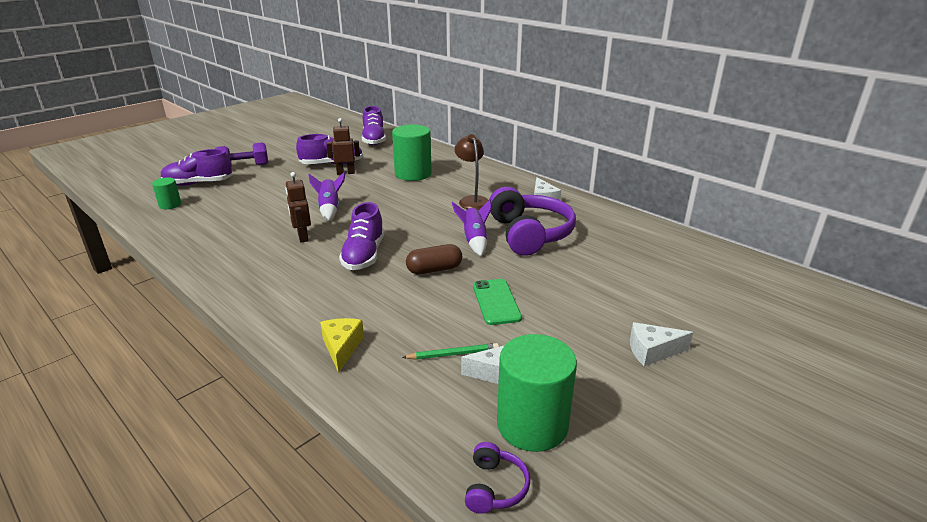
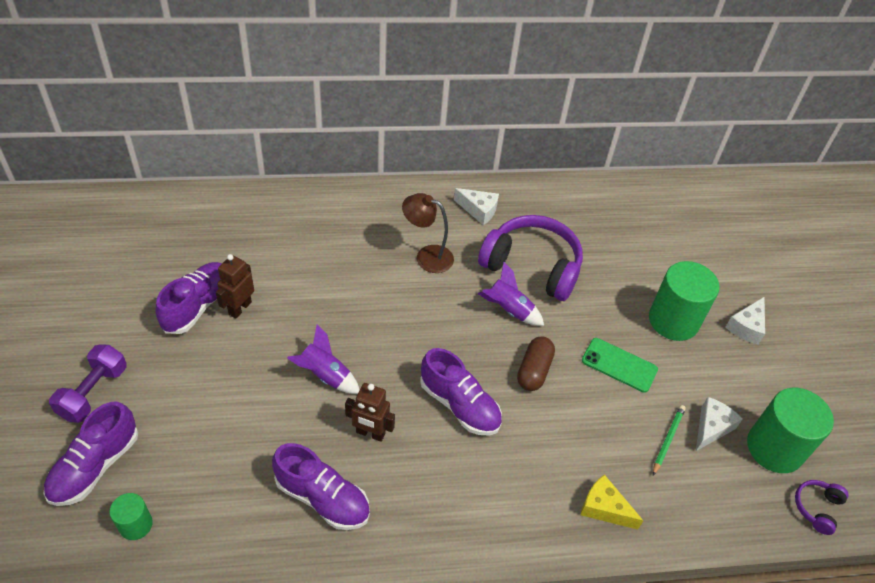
camera: 55 degrees left, 20 degrees up
purple shoe [362,106,386,145] -> purple shoe moved to [272,443,370,530]
green cylinder [392,124,432,181] -> green cylinder moved to [649,261,720,341]
purple headphones [465,442,530,514] -> purple headphones turned 105 degrees counterclockwise [795,480,849,535]

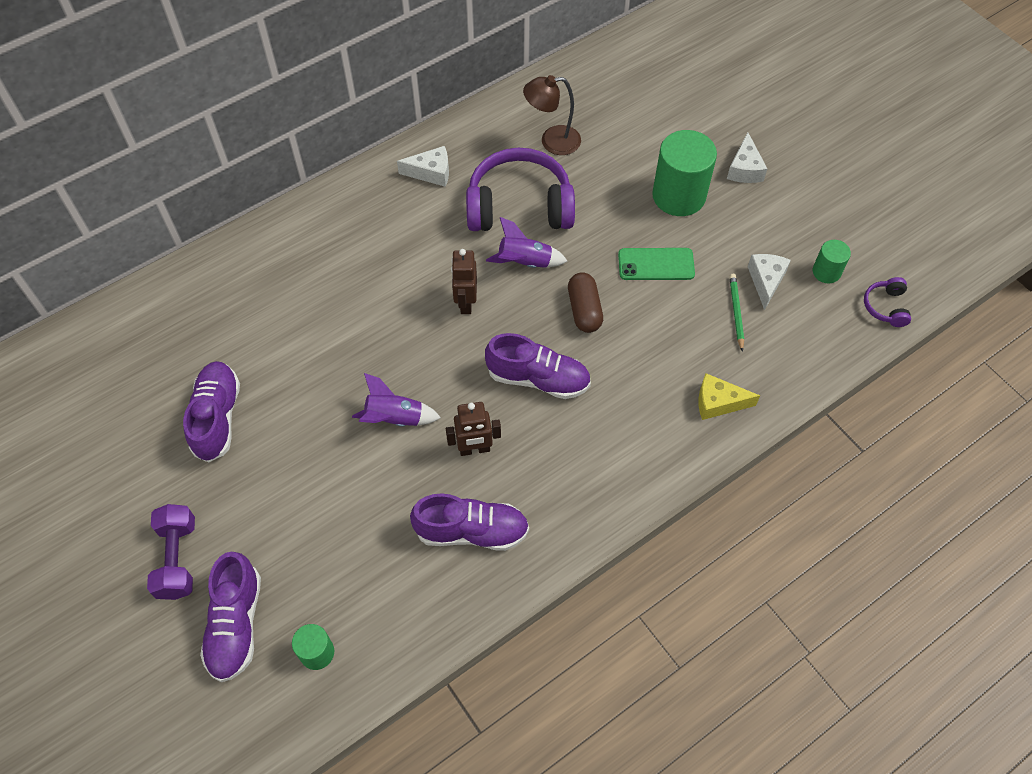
camera: 25 degrees left, 10 degrees up
brown robot [216,254,254,318] -> brown robot moved to [451,249,477,314]
brown lamp [402,193,454,273] -> brown lamp moved to [523,75,581,155]
green cylinder [747,388,834,473] -> green cylinder [813,240,851,284], size x0.51

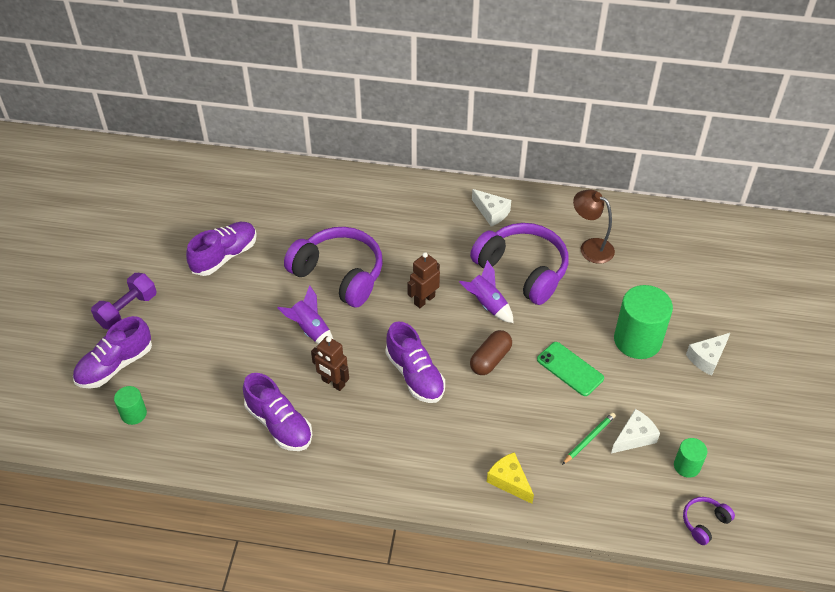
camera: 45 degrees right, 10 degrees down
none -> purple headphones [284,227,383,308]

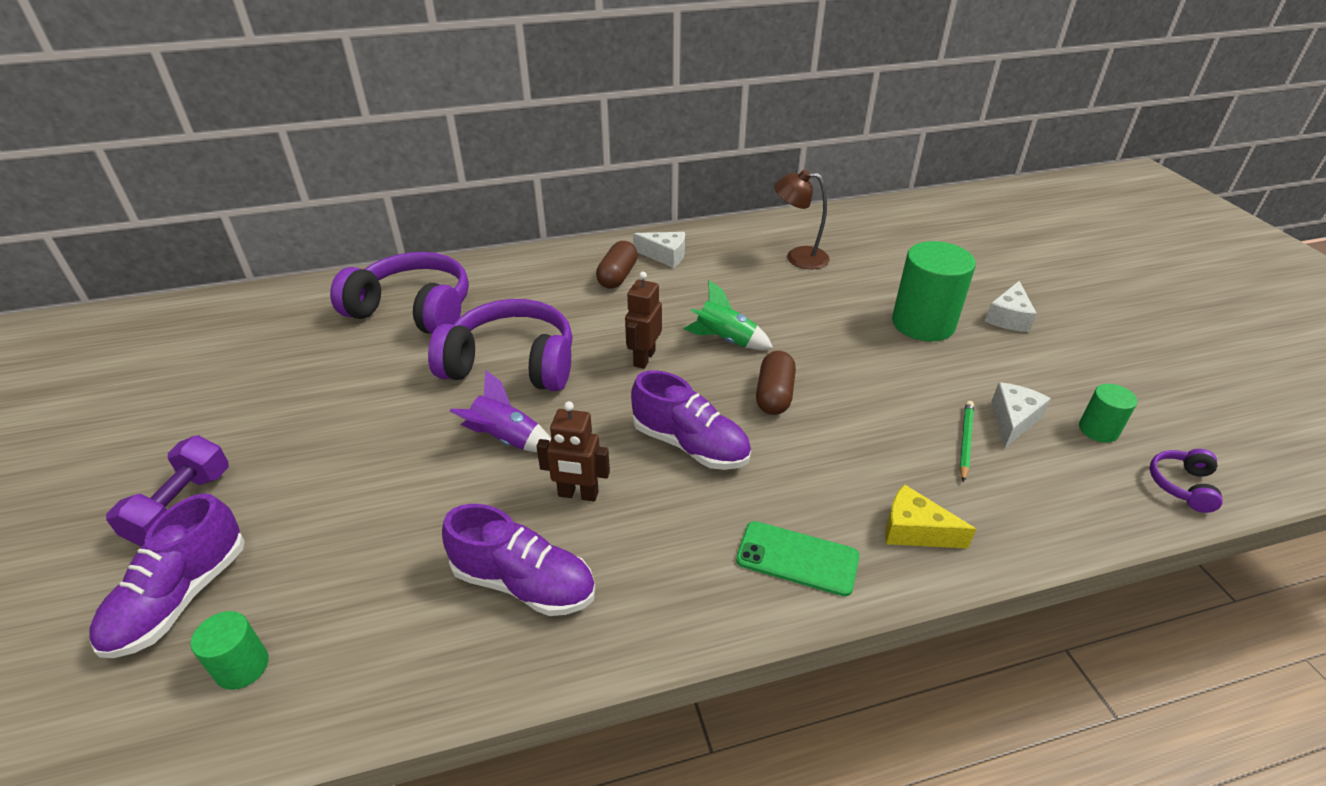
camera: 25 degrees left, 10 degrees down
purple shoe [186,222,257,276] -> none
purple rocket [459,260,513,323] -> green rocket [684,280,773,350]
purple headphones [470,223,569,305] -> purple headphones moved to [330,252,469,334]
green phone [537,342,604,396] -> green phone moved to [736,521,860,596]
none -> brown capsule [596,241,638,289]

